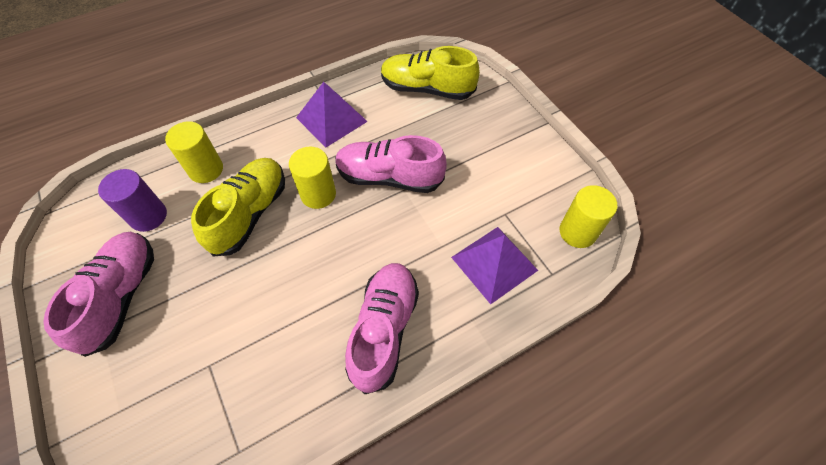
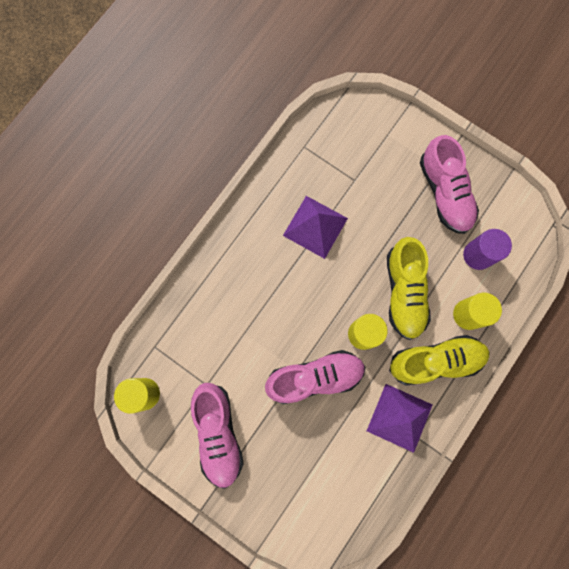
camera: 155 degrees right, 20 degrees up
pink shoe [345,263,419,394] -> pink shoe moved to [191,383,244,489]
yellow shoe [381,46,480,100] -> yellow shoe moved to [389,335,490,385]
purple pyramid [451,227,538,304] -> purple pyramid moved to [283,196,348,259]

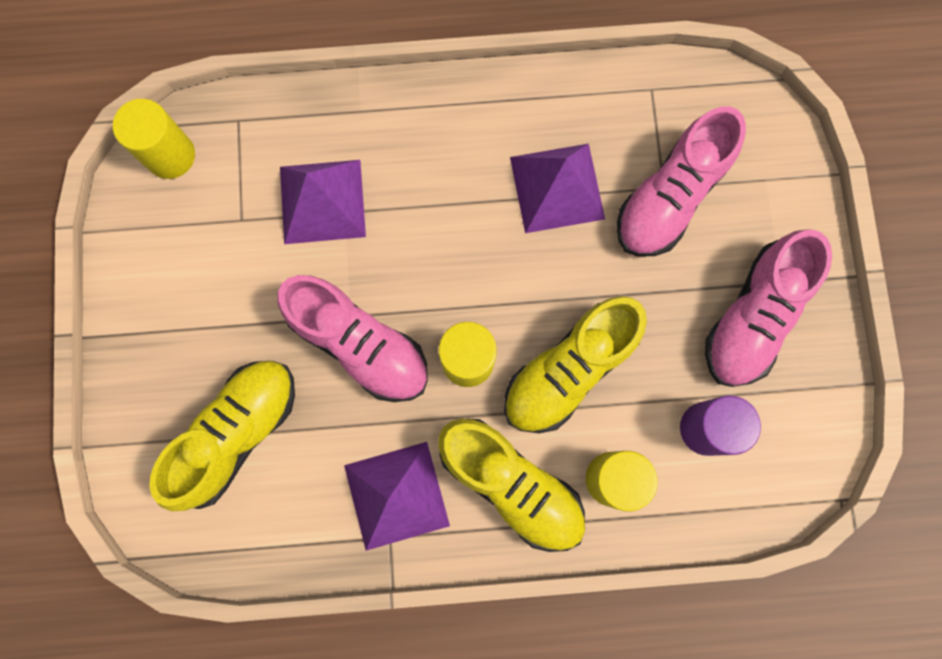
camera: 50 degrees right, 0 degrees up
pink shoe [191,383,244,489] -> pink shoe moved to [617,107,746,257]
none -> yellow shoe [149,361,295,511]
none -> purple pyramid [280,160,366,244]

